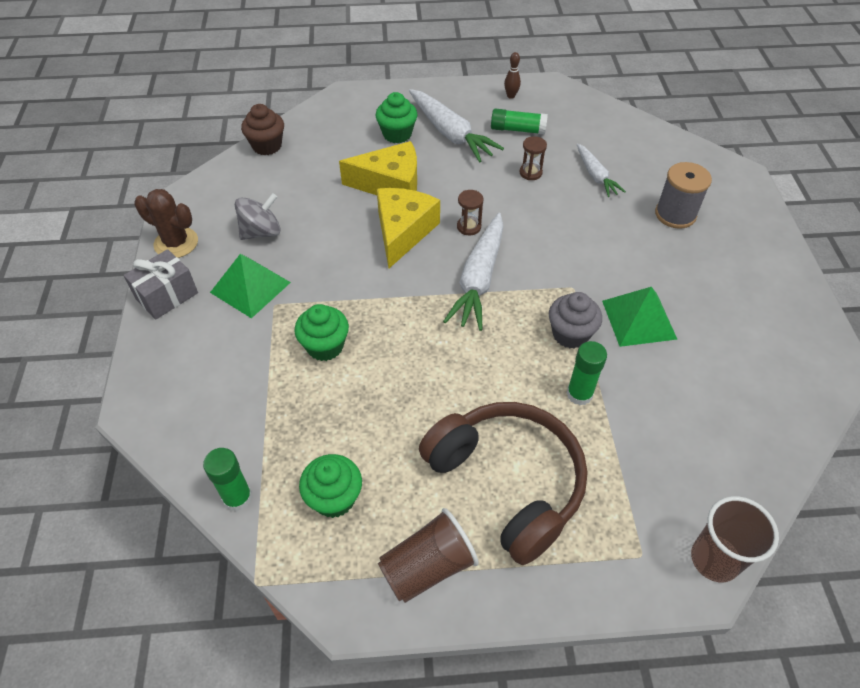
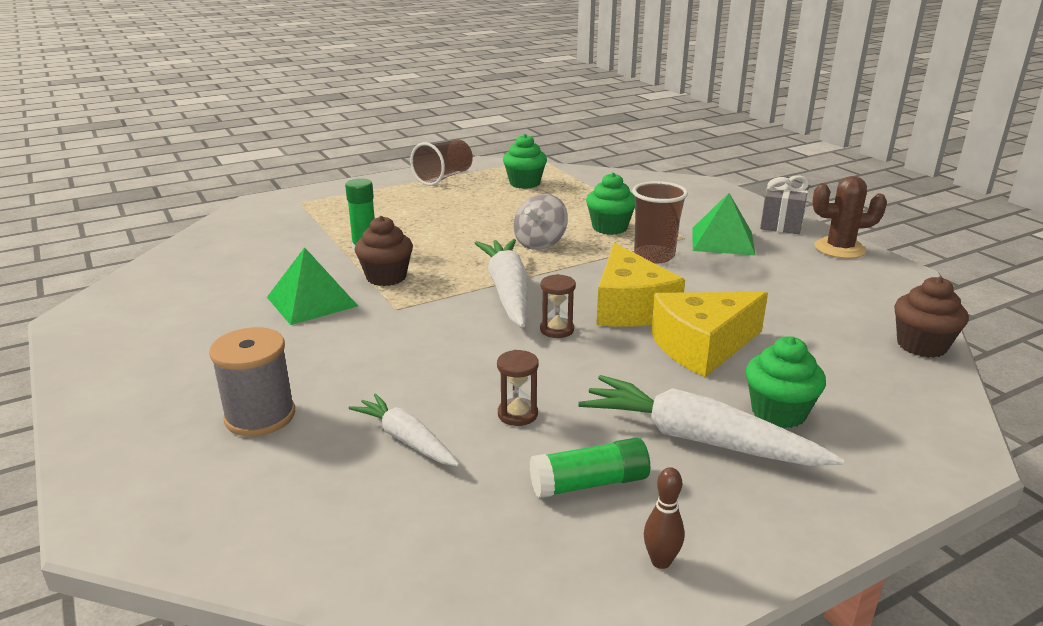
camera: 155 degrees right, 25 degrees down
green glue stick [203,448,252,512] -> none
grey spinning top [235,193,281,240] -> grey spinning top moved to [513,194,568,250]
brown headphones [419,402,588,565] -> none
grey cupcake [549,292,602,349] -> brown cupcake [355,216,413,286]
brown cup [691,496,779,582] -> brown cup moved to [632,181,688,263]

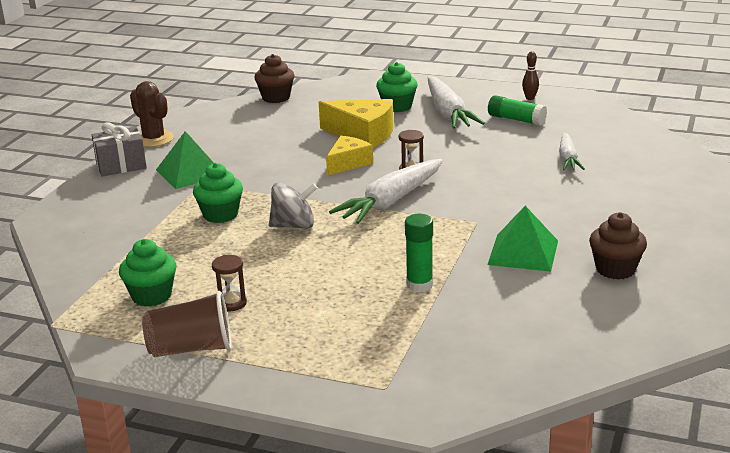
camera: 130 degrees left, 0 degrees up
grey spool [209,327,295,436] -> none
brown cupcake [355,216,413,286] -> brown cupcake moved to [589,212,647,280]
brown hourglass [497,350,539,426] -> brown hourglass moved to [212,255,247,311]
yellow cheese [596,243,685,327] -> yellow cheese [326,136,373,175], size x0.65
brown cup [632,181,688,263] -> none

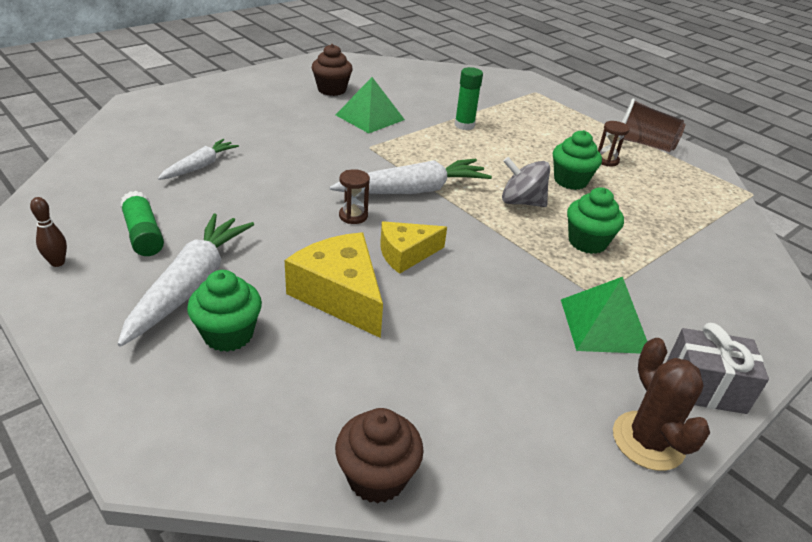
camera: 155 degrees left, 10 degrees up
green cupcake [119,239,177,307] -> green cupcake moved to [553,130,602,190]

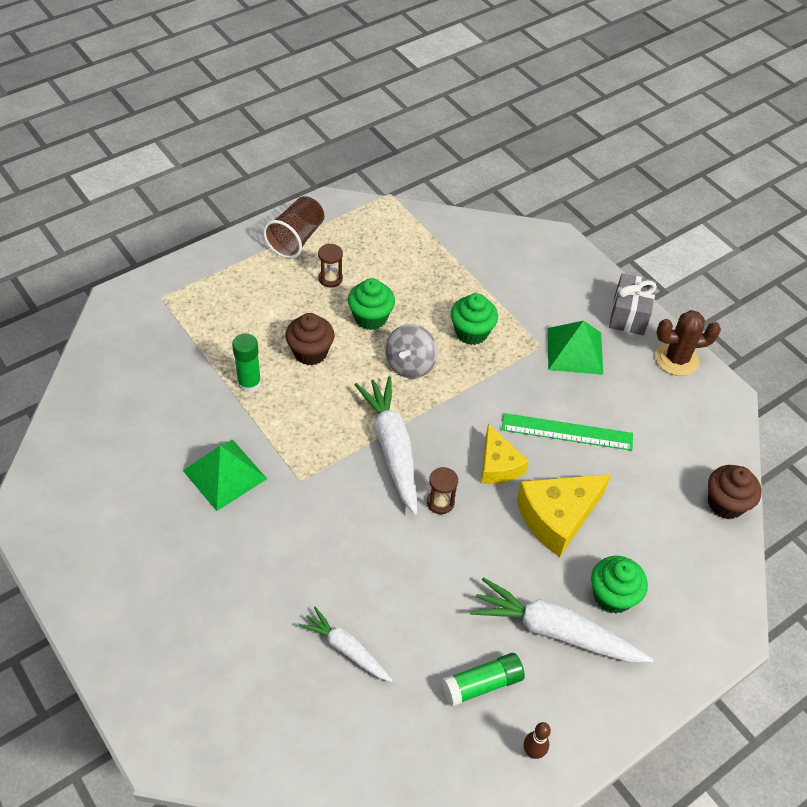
camera: 85 degrees left, 15 degrees up
brown cupcake [312,44,353,96] -> brown cupcake moved to [285,313,335,365]
none -> green ruler [502,413,633,451]

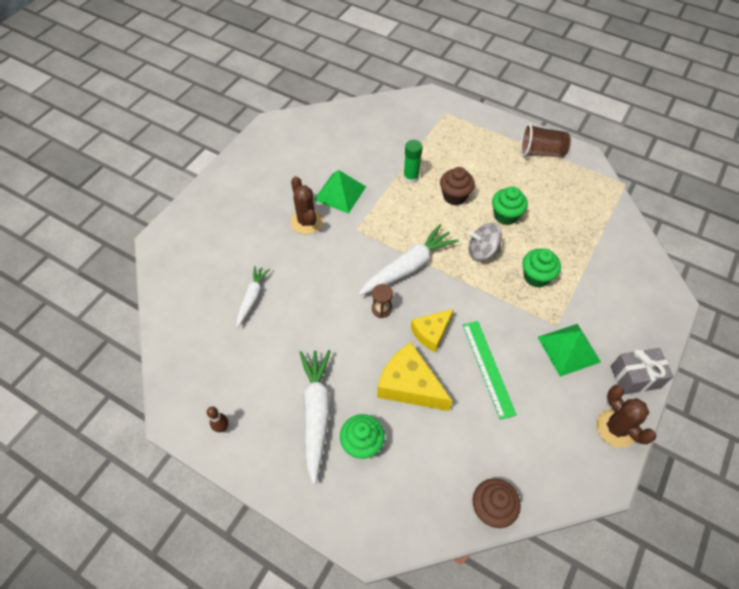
camera: 70 degrees right, 5 degrees up
brown hourglass [318,244,343,288] -> none
green glue stick [442,653,525,706] -> none
none -> brown cactus [291,176,323,234]

